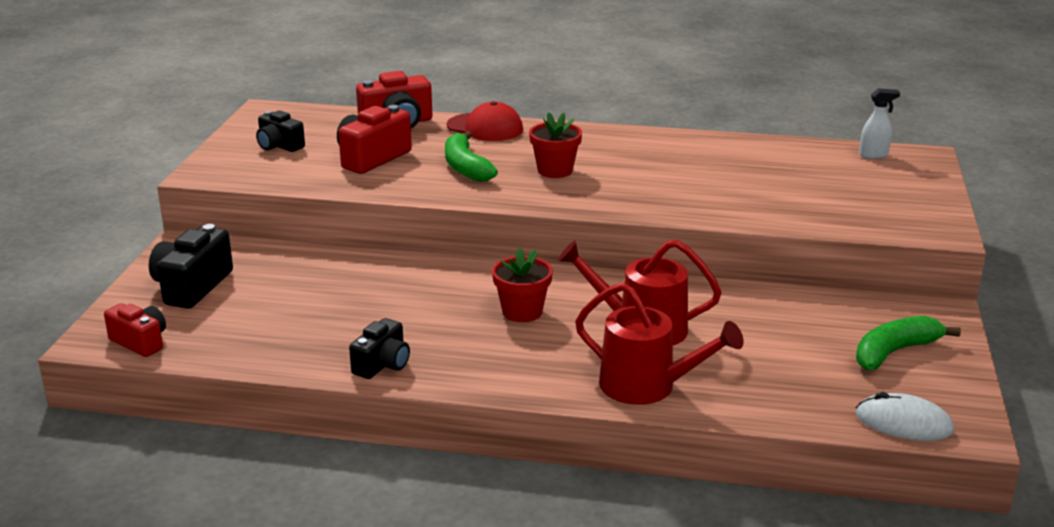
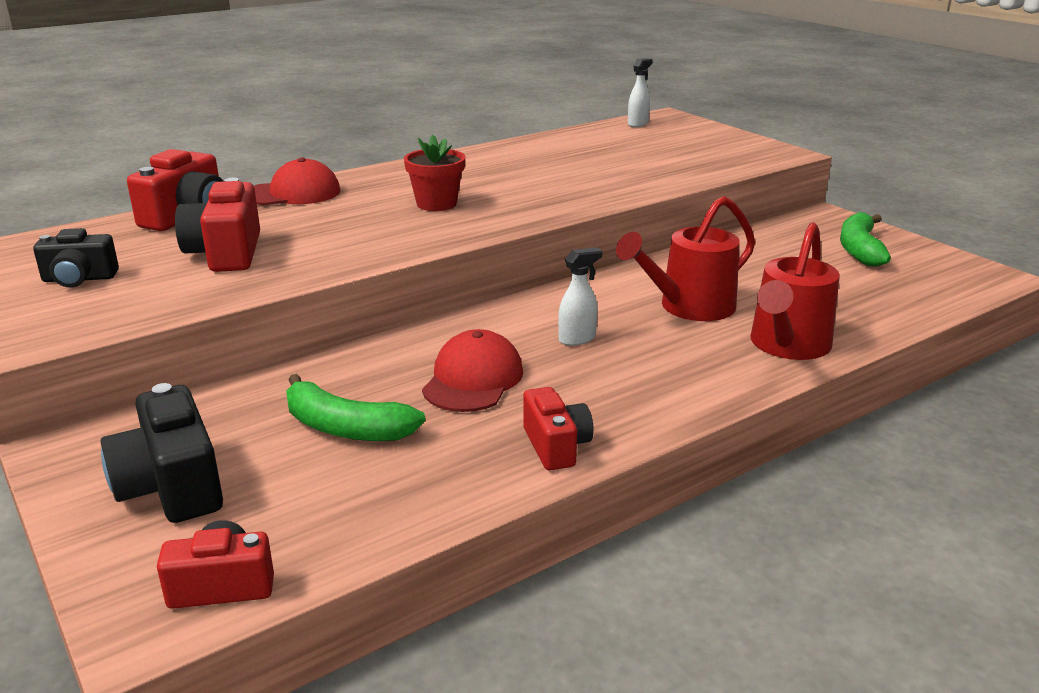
camera: 45 degrees left, 0 degrees up
black camera [349,318,410,379] -> red camera [523,387,594,470]
green banana [445,131,498,182] -> green banana moved to [286,374,426,441]
red flower pot [492,248,553,322] -> white spray bottle [558,247,602,346]
red watering can [575,283,744,405] -> red watering can turned 135 degrees clockwise [750,223,840,360]
white mouse [856,392,954,441] -> none
none -> red cap [422,329,523,412]

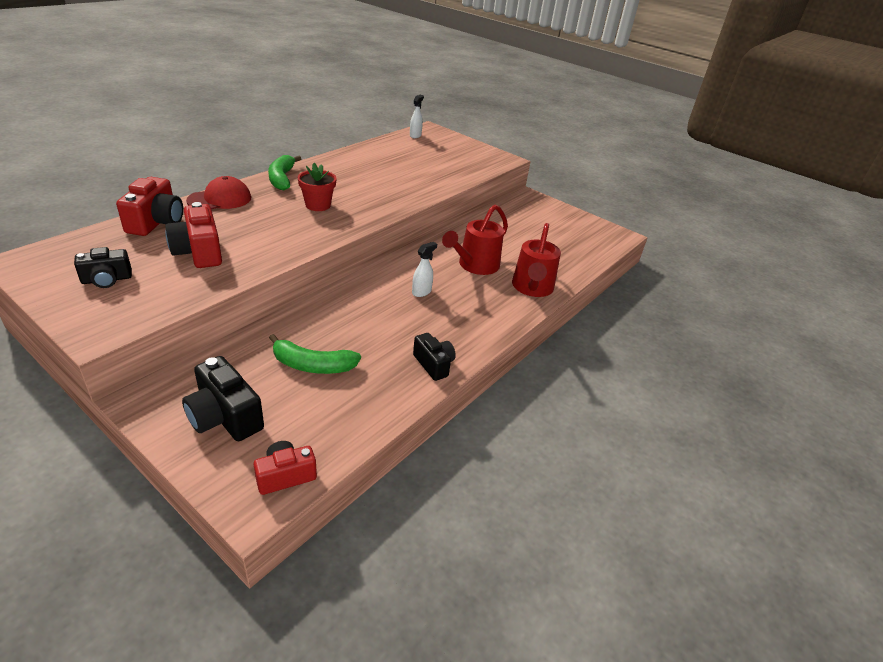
camera: 20 degrees left, 10 degrees up
red cap [422,329,523,412] -> none
red camera [523,387,594,470] -> black camera [413,333,456,381]
green banana [840,212,891,267] -> green banana moved to [268,155,301,190]

